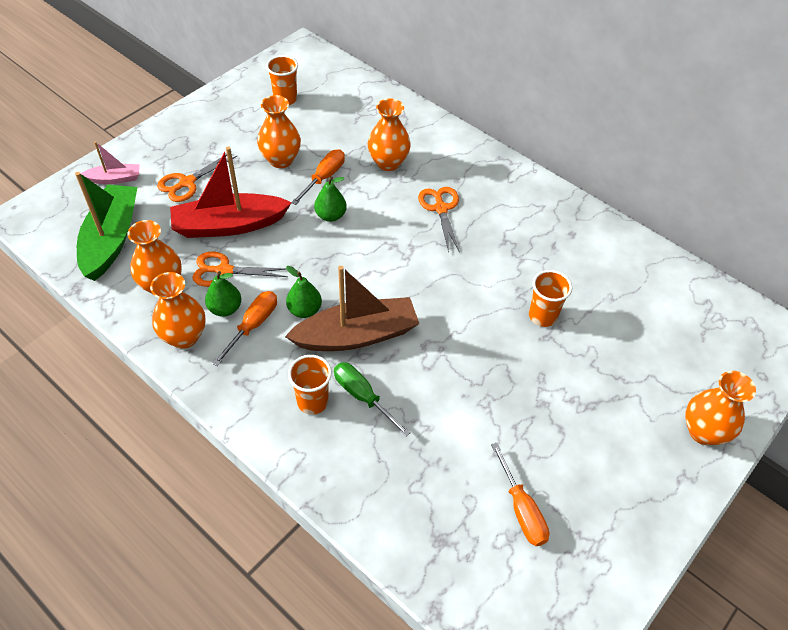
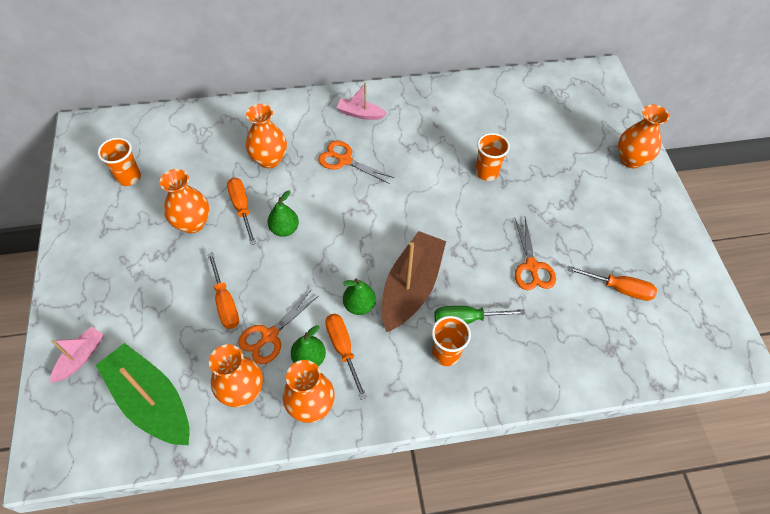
camera: 50 degrees left, 5 degrees up
orange scissors [157,154,237,202] -> orange scissors moved to [515,218,556,290]
red boat [170,147,292,238] -> orange screwdriver [208,252,239,329]
none -> pink boat [337,83,387,120]

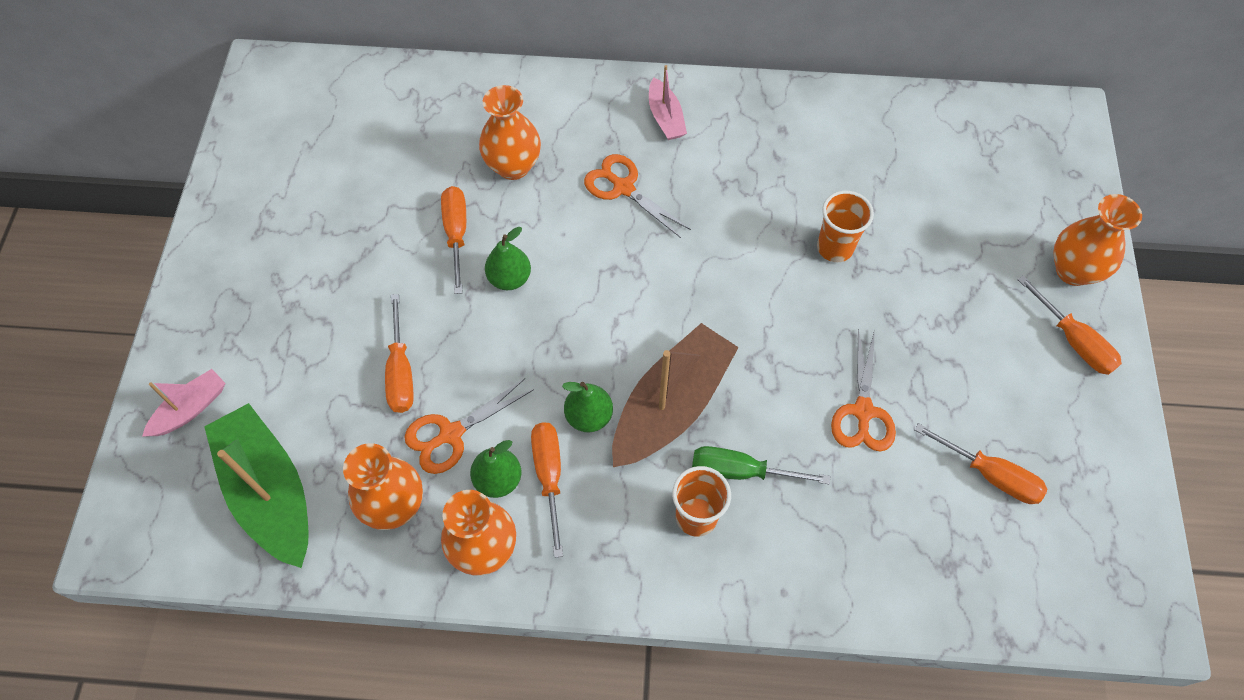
camera: 15 degrees right, 5 degrees up
orange cup [97,137,141,186] -> none
orange vase [160,169,209,233] -> none
pink boat [337,83,387,120] -> pink boat turned 135 degrees counterclockwise [649,65,687,140]
none -> orange screwdriver [1017,275,1122,375]

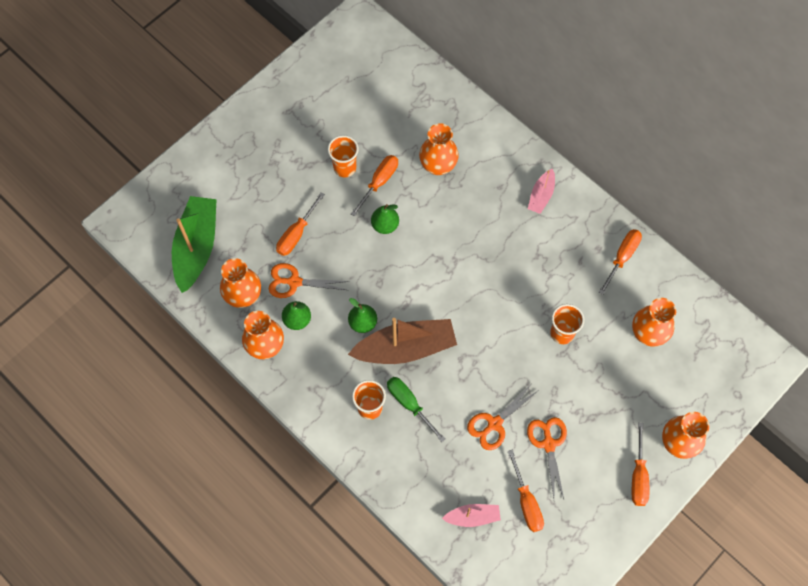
camera: 40 degrees right, 5 degrees up
pink boat [143,369,226,436] -> pink boat moved to [442,504,501,527]
orange screwdriver [531,422,563,558] -> orange screwdriver moved to [599,229,642,295]
orange scissors [584,154,691,238] -> orange scissors moved to [527,417,567,499]
none -> orange cup [328,135,358,177]
none -> orange vase [632,298,676,347]

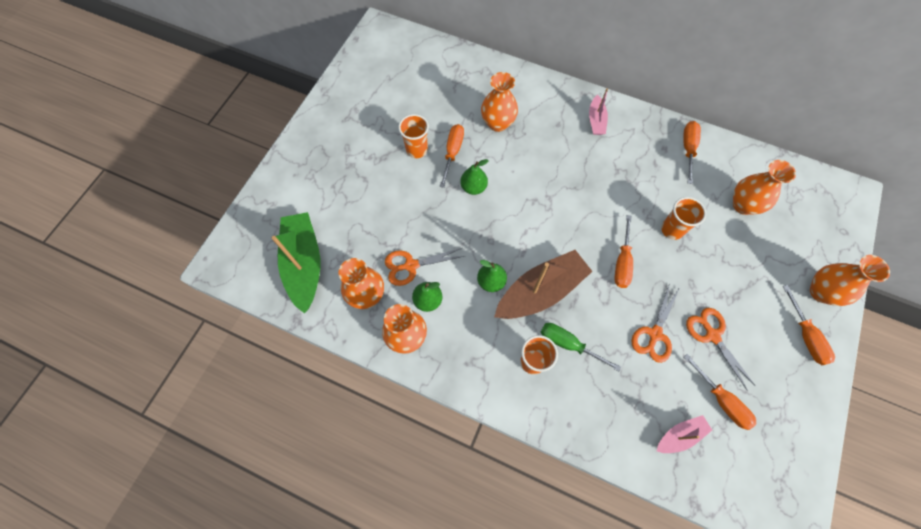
camera: 20 degrees left, 0 degrees up
orange screwdriver [276,192,325,256] -> orange screwdriver moved to [614,215,633,288]

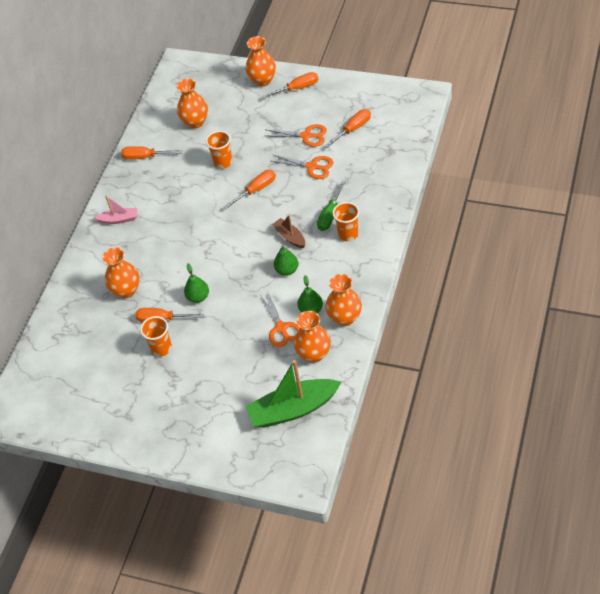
camera: 90 degrees left, 15 degrees down
brown boat [494,250,593,319] -> brown boat [272,215,305,248], size x0.51
orange screwdriver [614,215,633,288] -> orange screwdriver turned 45 degrees counterclockwise [224,170,276,209]
pink boat [657,415,712,453] -> none
orange scissors [686,308,755,391] -> orange scissors turned 135 degrees counterclockwise [265,124,327,147]

